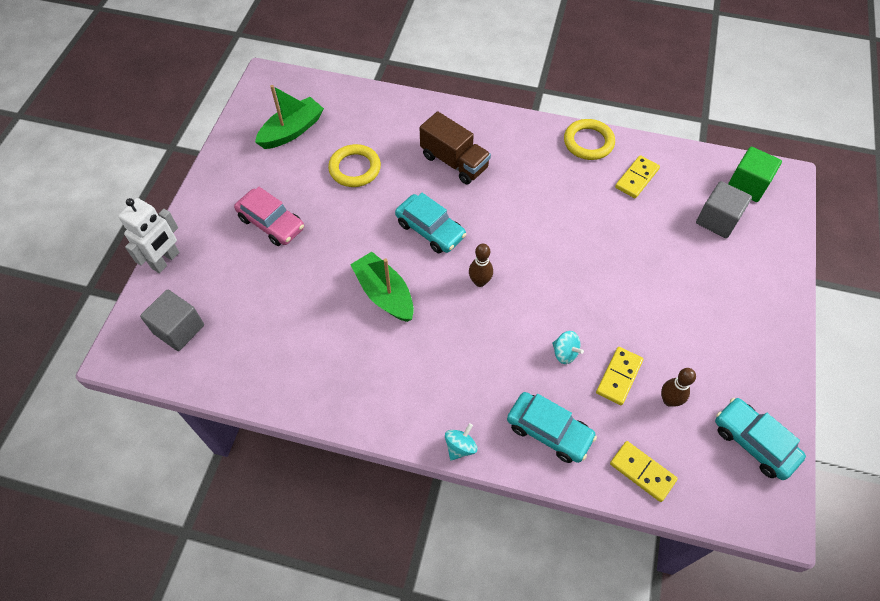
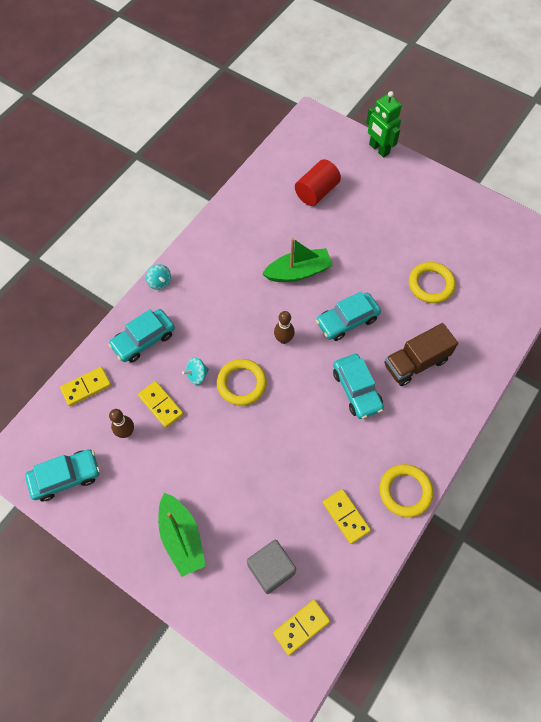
camera: 110 degrees right, 5 degrees up
white robot [118,198,179,273] -> green robot [366,91,402,158]
grey cube [140,290,204,351] -> none
pink car [234,187,304,246] -> none
green boat [255,85,324,149] -> green boat moved to [158,493,206,577]
green cube [728,147,782,202] -> yellow domino [273,600,330,655]
none -> yellow ring [217,359,267,406]
none -> red cylinder [295,159,341,206]
none -> turquoise car [333,354,384,419]

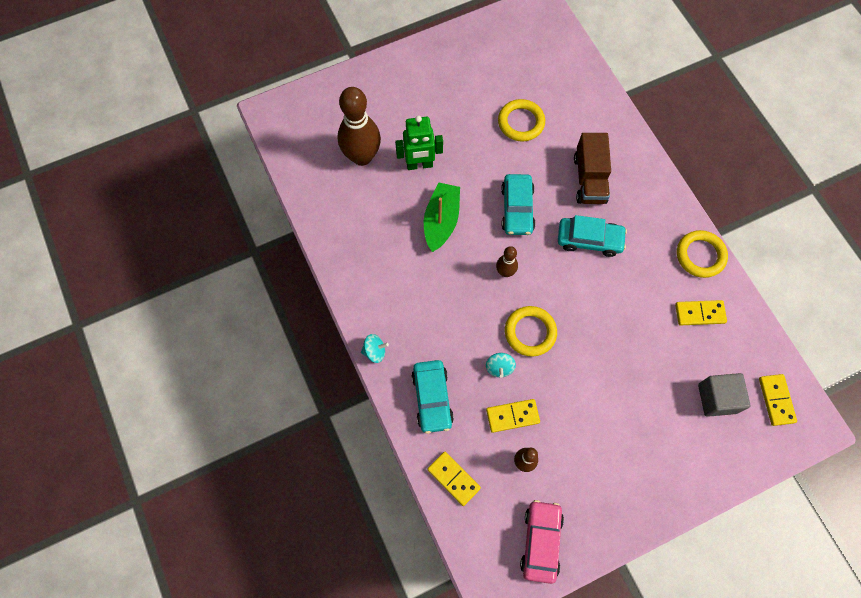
camera: 60 degrees left, 5 degrees up
turquoise car [25,449,100,501] -> pink car [520,500,564,584]
yellow domino [60,367,111,406] -> yellow domino turned 45 degrees counterclockwise [427,452,481,506]
green boat [158,493,206,577] -> none
red cylinder [295,159,341,206] -> brown bowling pin [338,87,381,166]
green robot [366,91,402,158] -> green robot moved to [395,115,443,170]

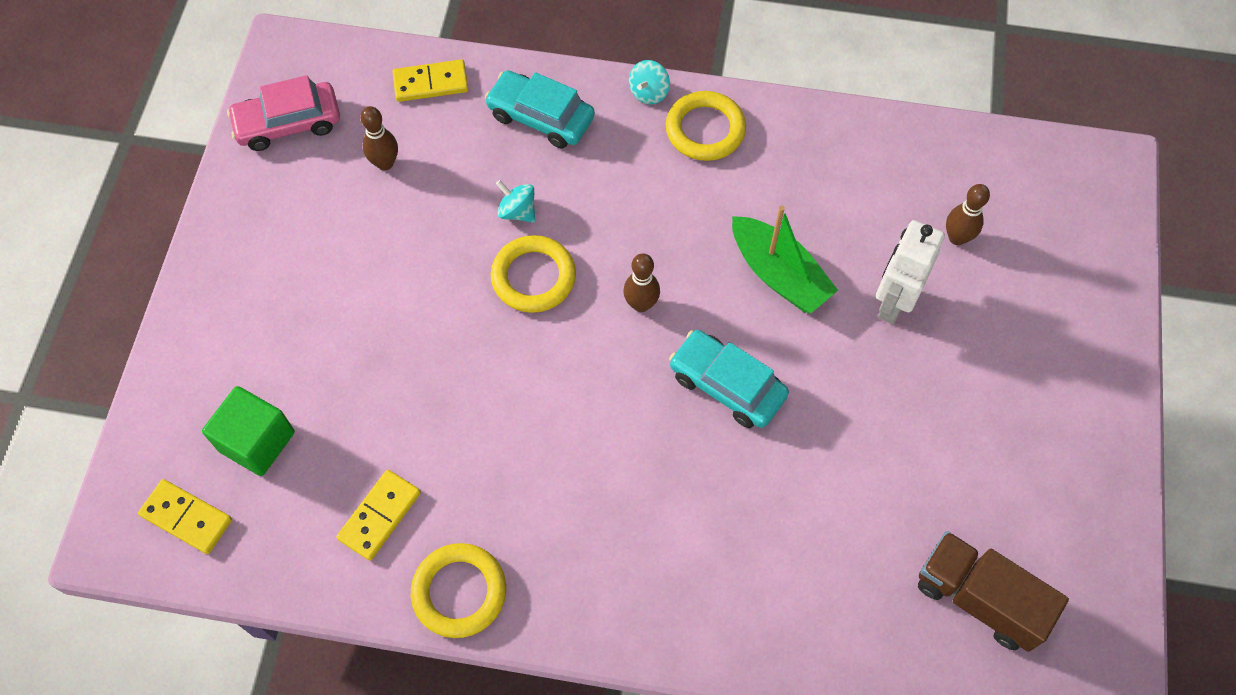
camera: 125 degrees right, 5 degrees down
brown bowling pin [338,87,381,166] -> brown bowling pin [946,184,990,245], size x0.49
green robot [395,115,443,170] -> white robot [876,220,945,324]
yellow domino [486,399,540,433] -> none
yellow ring [498,99,545,141] -> yellow ring moved to [666,91,746,161]
pink car [520,500,564,584] -> pink car turned 120 degrees clockwise [227,75,340,151]
turquoise car [558,215,627,257] -> none
brown truck [574,133,611,204] -> brown truck moved to [918,531,1069,652]
grey cube [698,373,750,417] -> green cube [202,386,295,476]

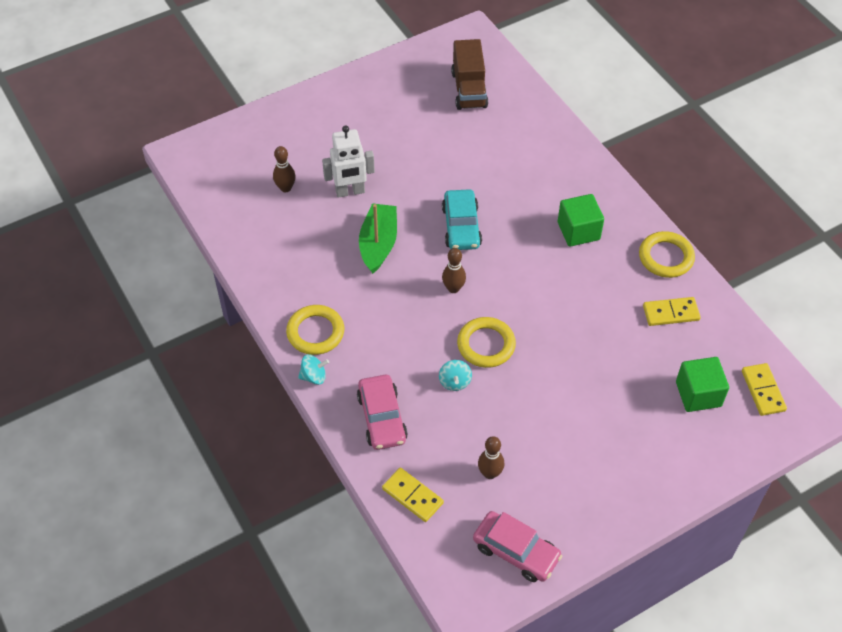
camera: 130 degrees left, 10 degrees down
turquoise car [485,70,595,148] -> pink car [357,375,408,450]
none -> green cube [558,194,604,247]

